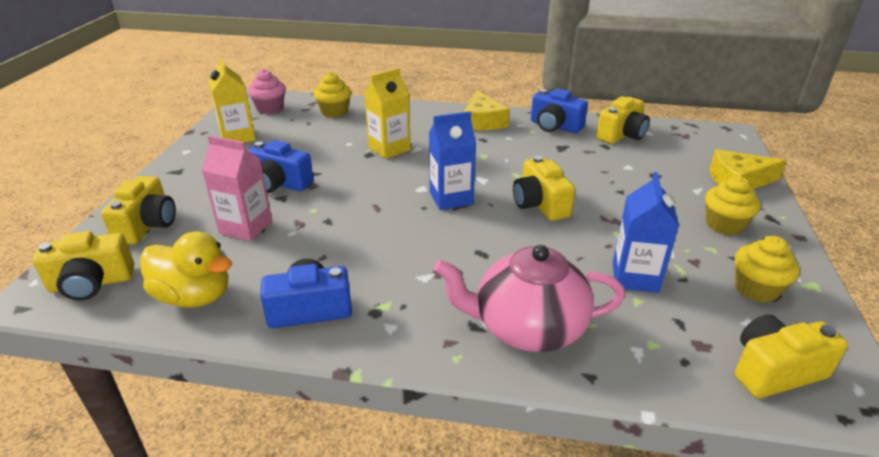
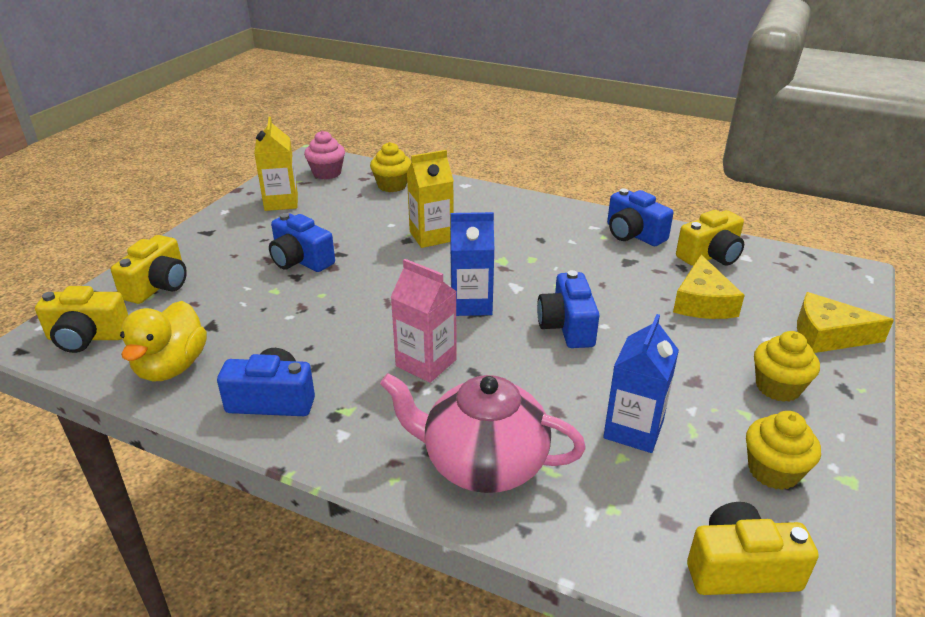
camera: 15 degrees right, 0 degrees up
yellow duck [140,231,232,308] -> yellow duck turned 60 degrees clockwise [120,301,207,381]
pink carton [202,135,272,241] -> pink carton moved to [390,259,457,383]
yellow cheese [464,90,510,131] -> yellow cheese moved to [673,255,745,319]
yellow camera [513,156,575,221] -> blue camera [537,270,599,348]

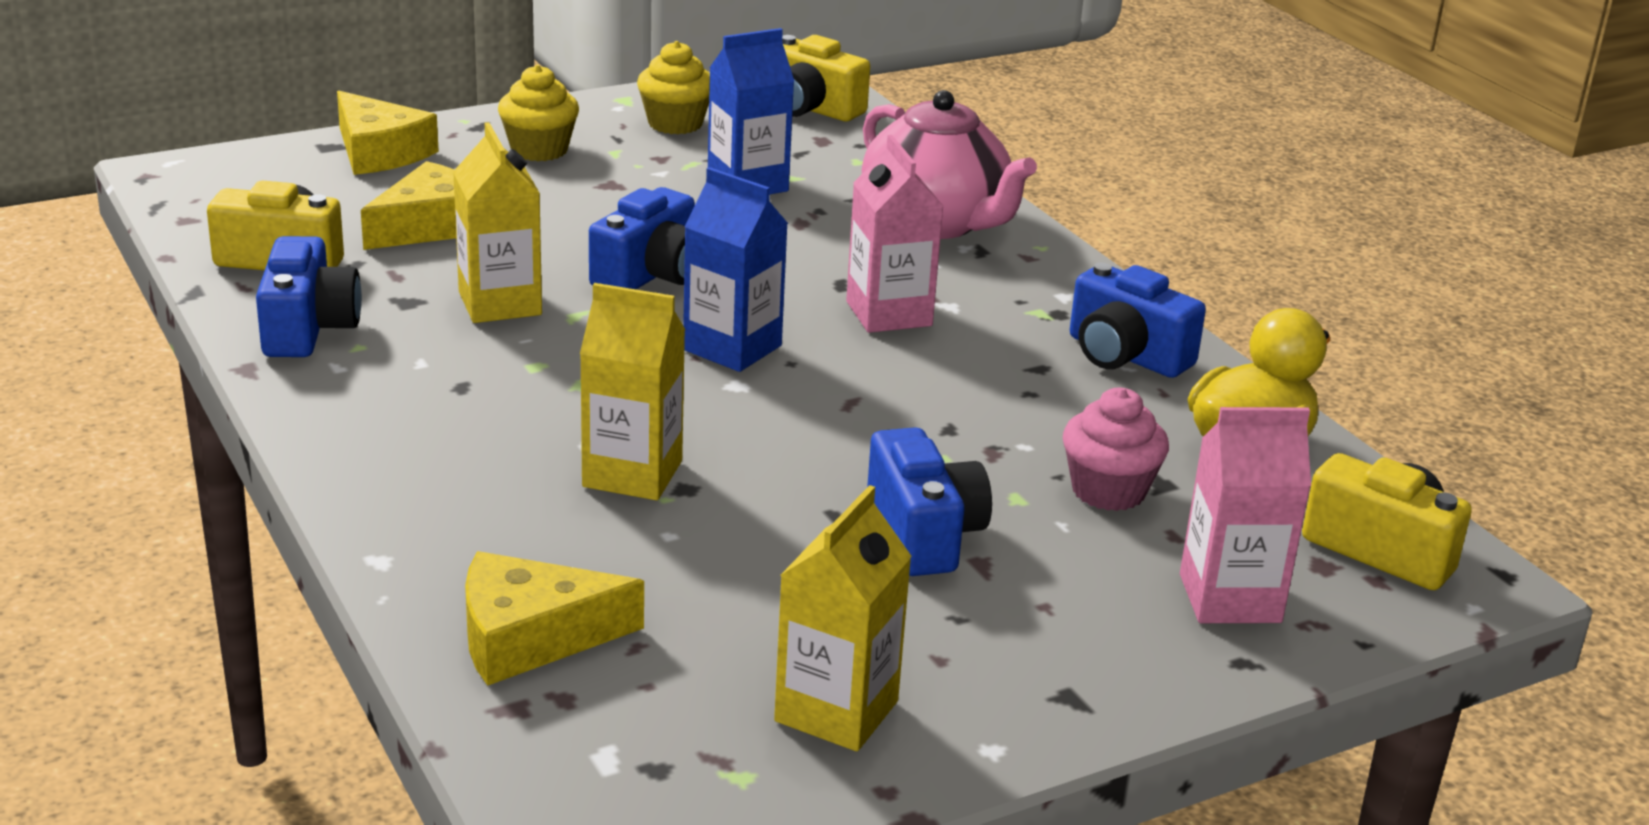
camera: 145 degrees left, 5 degrees down
yellow camera [111,235,187,304] -> pink carton [1180,407,1311,623]
pink cupcake [304,131,345,180] -> pink cupcake moved to [1063,388,1169,511]
yellow cupcake [370,142,411,192] -> yellow cheese [465,551,644,686]
none -> yellow carton [453,122,542,323]

